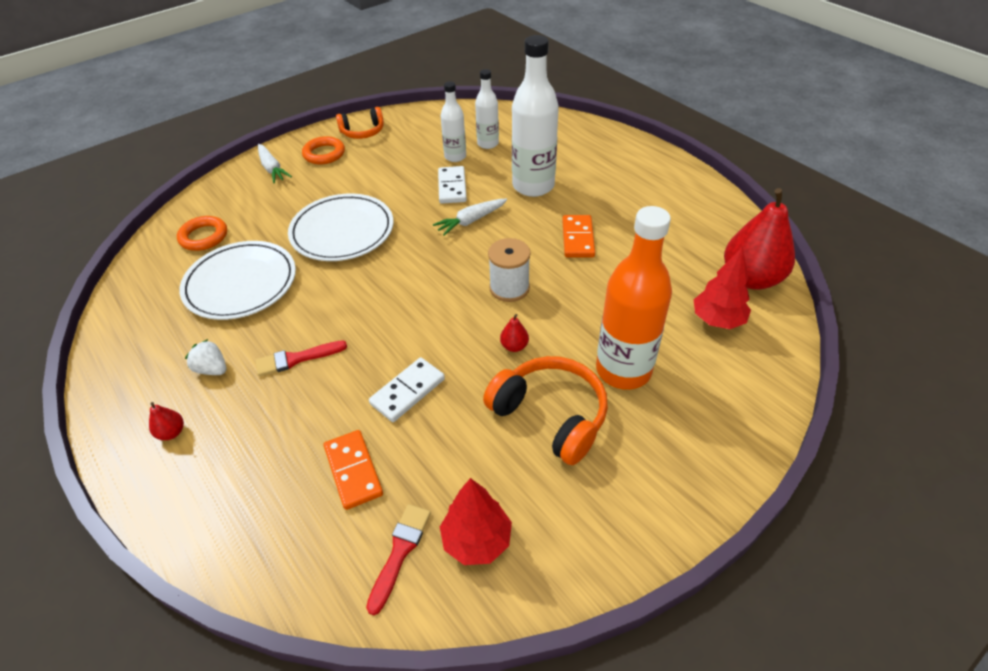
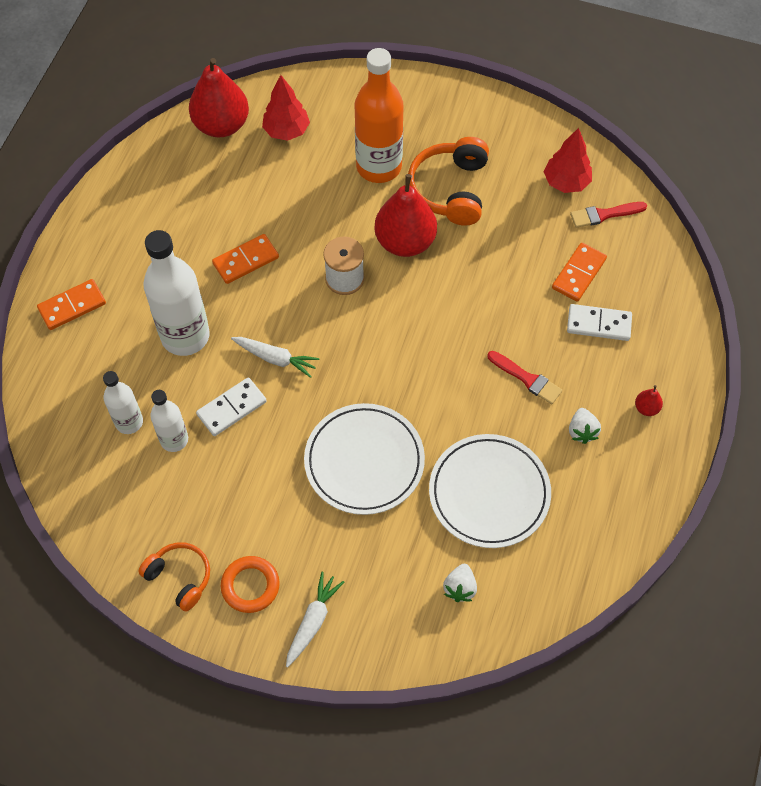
camera: 125 degrees left, 15 degrees up
orange ring [177,216,227,251] -> white strawberry [443,564,477,602]
white domino [369,358,445,422] -> white domino moved to [567,304,632,341]
red pear [500,314,529,352] -> red pear [374,174,437,257], size x2.46
none -> orange domino [37,279,106,330]

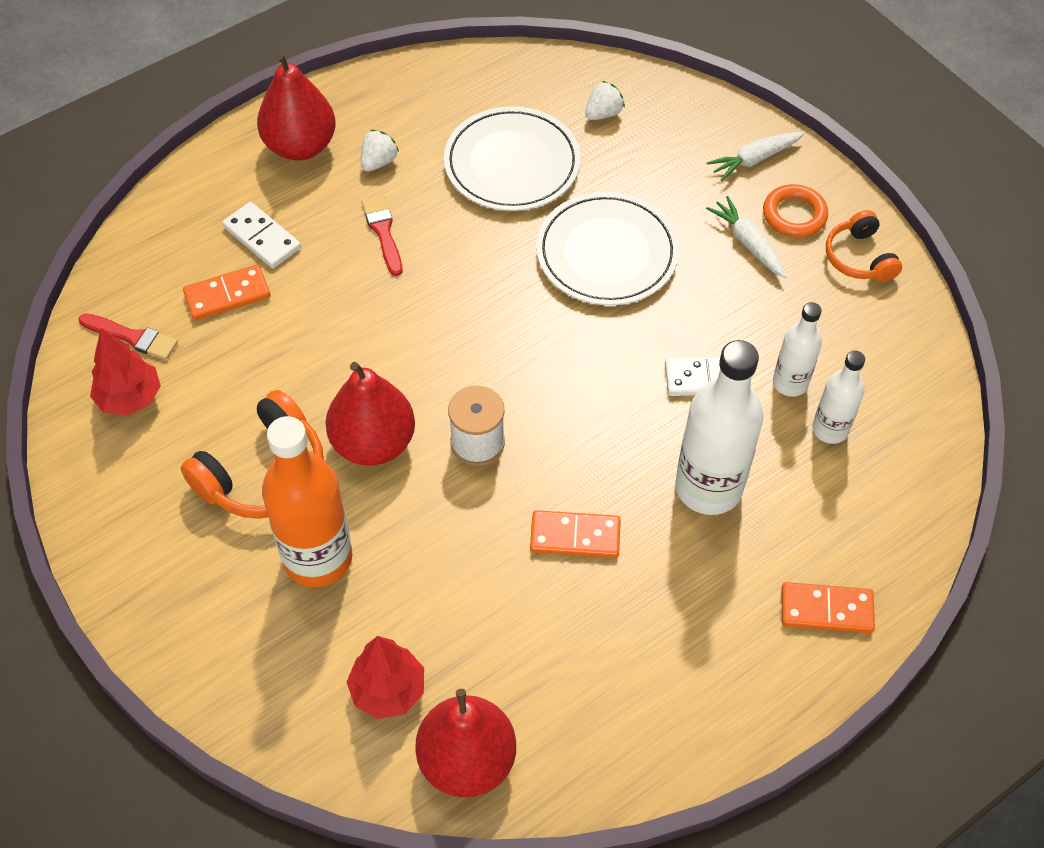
camera: 145 degrees left, 5 degrees down
white carrot [231,337,320,378] -> white carrot moved to [706,196,787,278]
red pear [635,385,663,416] -> red pear [257,53,336,161], size x2.46

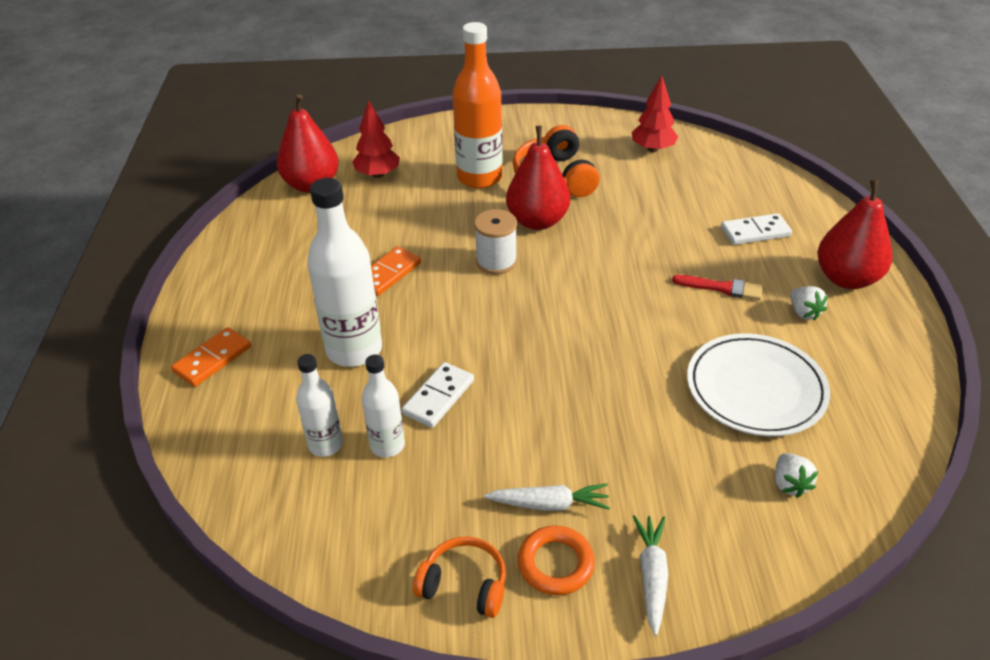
camera: 125 degrees right, 15 degrees down
red brush [78,313,178,360] -> none
orange domino [183,264,270,320] -> none
white plate [536,192,679,305] -> none

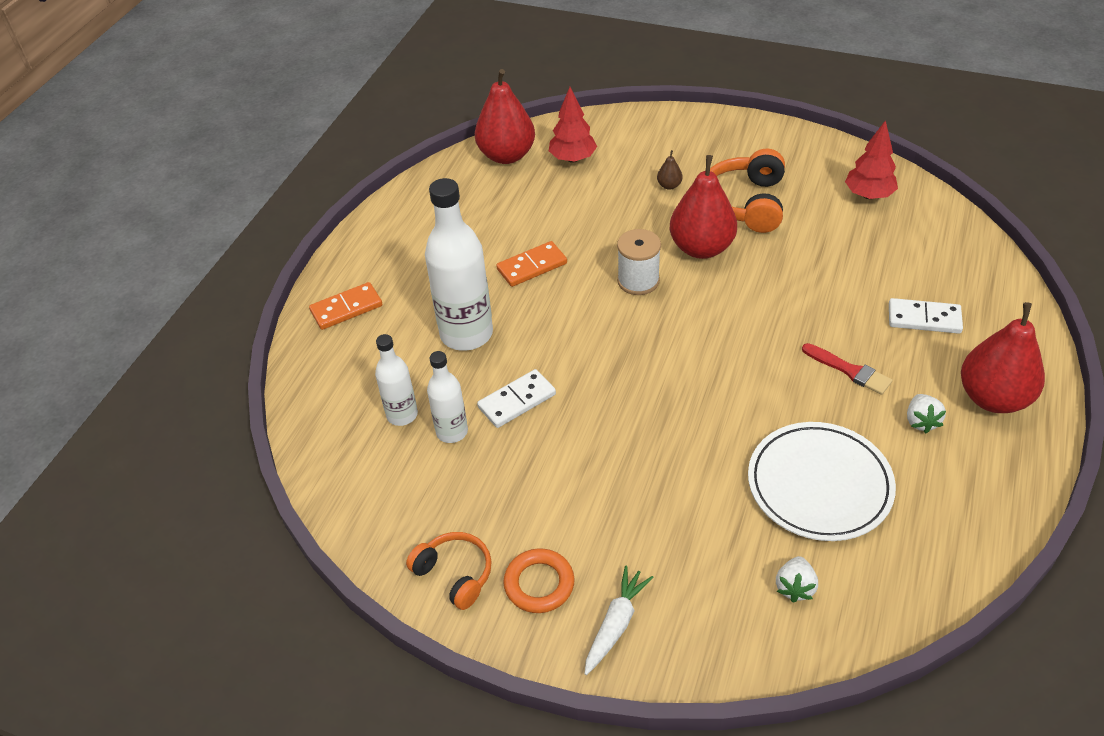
camera: 25 degrees right, 5 degrees up
orange bottle [453,22,503,189] -> brown pear [657,150,682,190]
white carrot [484,483,610,511] -> none

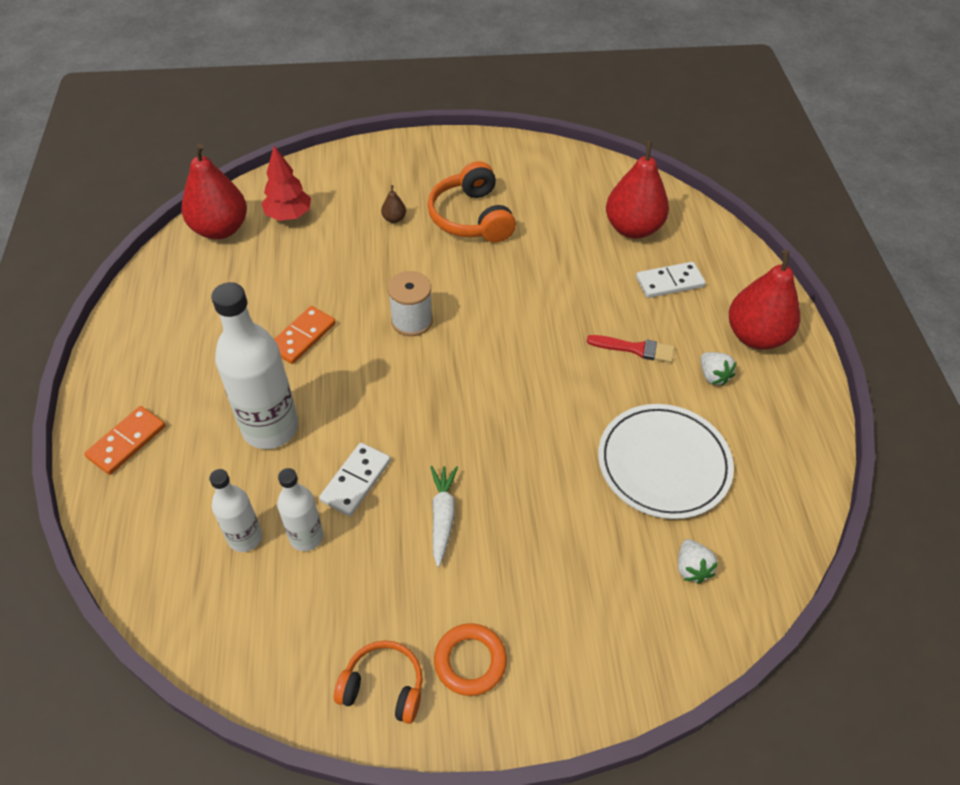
camera: 30 degrees left, 5 degrees up
white carrot [585,565,654,675] -> white carrot moved to [431,466,458,567]
red pear [670,155,737,259] -> red pear moved to [606,141,669,239]
red tree [845,120,898,199] -> none

